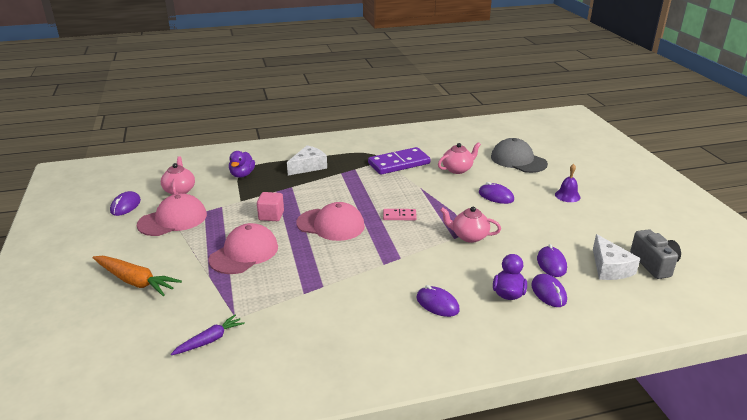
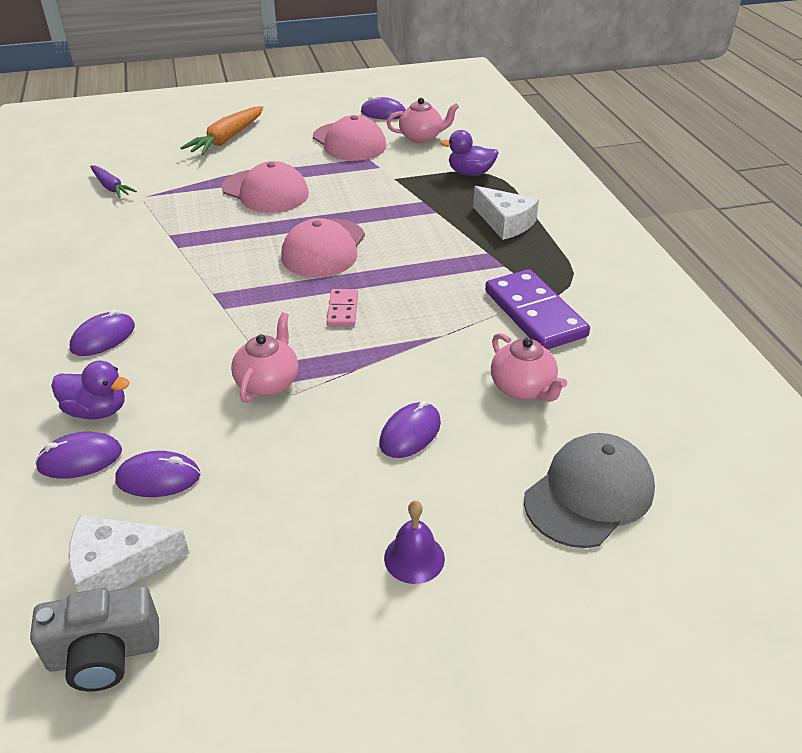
camera: 90 degrees right, 10 degrees up
pink cube [257,192,284,221] -> none

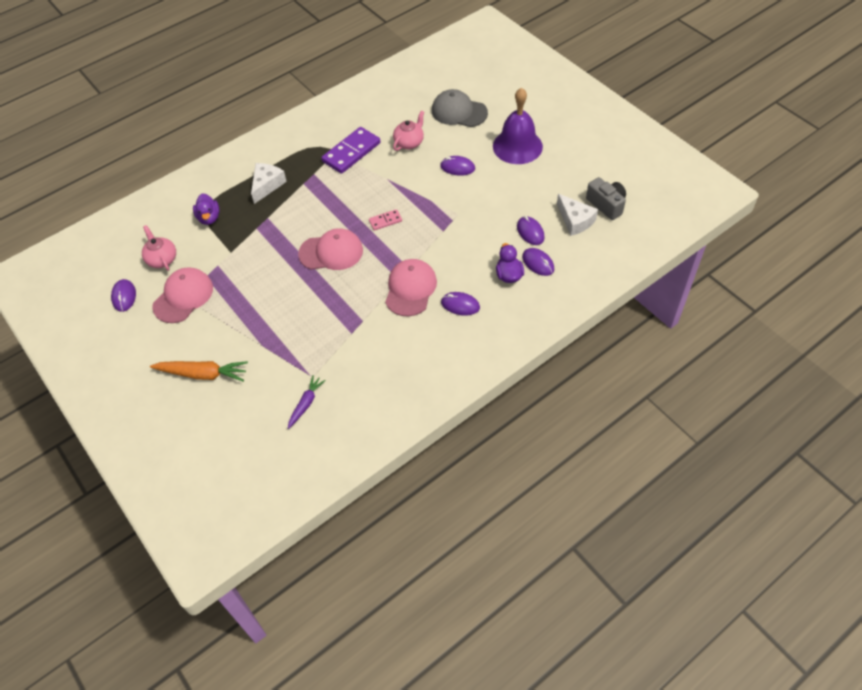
camera: 110 degrees left, 15 degrees up
pink cap [222,161,309,213] -> pink cap moved to [385,259,437,316]
pink teapot [231,312,298,403] -> none
purple bell [384,501,445,584] -> purple bell [493,88,543,164], size x2.17

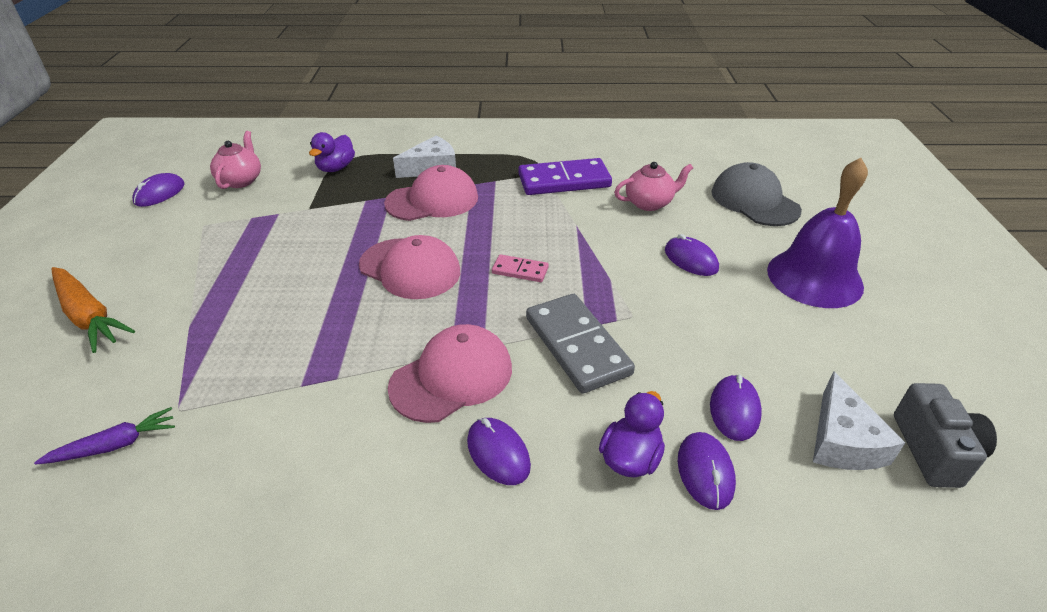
camera: 35 degrees right, 15 degrees down
pink cap [152,268,213,323] -> pink cap moved to [384,165,478,221]
none -> grey domino [526,294,635,394]

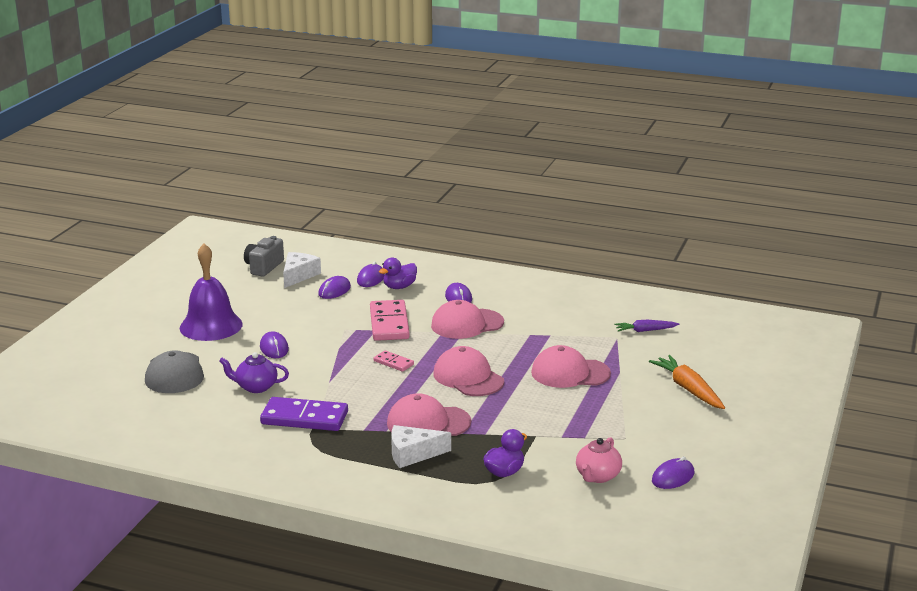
camera: 160 degrees left, 15 degrees down
grey domino [526,294,635,394] -> pink domino [370,300,410,341]
pink teapot [614,162,693,211] -> purple teapot [219,352,289,393]
none -> pink cap [531,345,611,388]

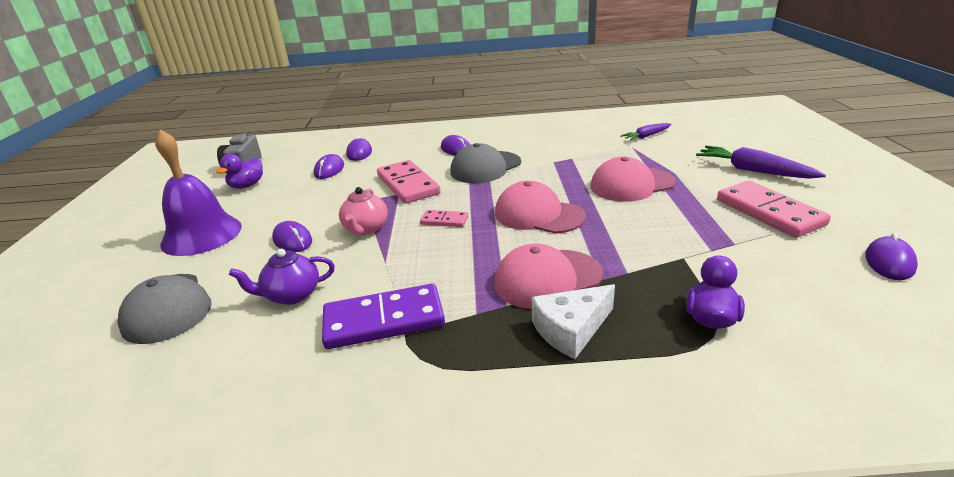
camera: 20 degrees left, 5 degrees up
white cheese [283,252,321,288] -> none
purple duck [379,258,417,289] -> purple duck moved to [216,154,263,189]
pink cap [431,300,504,339] -> grey cap [450,143,521,183]
pink teapot [576,437,622,483] -> pink teapot moved to [339,187,388,235]
orange carrot [649,355,725,409] -> purple carrot [696,146,826,179]
none -> pink domino [717,181,831,238]

